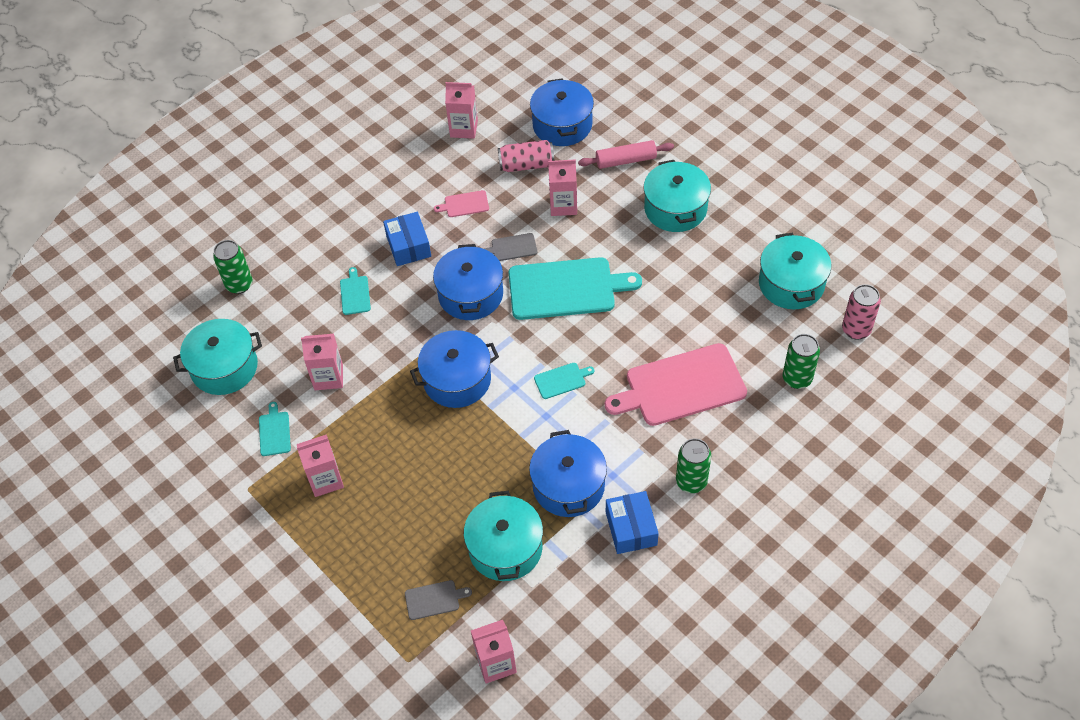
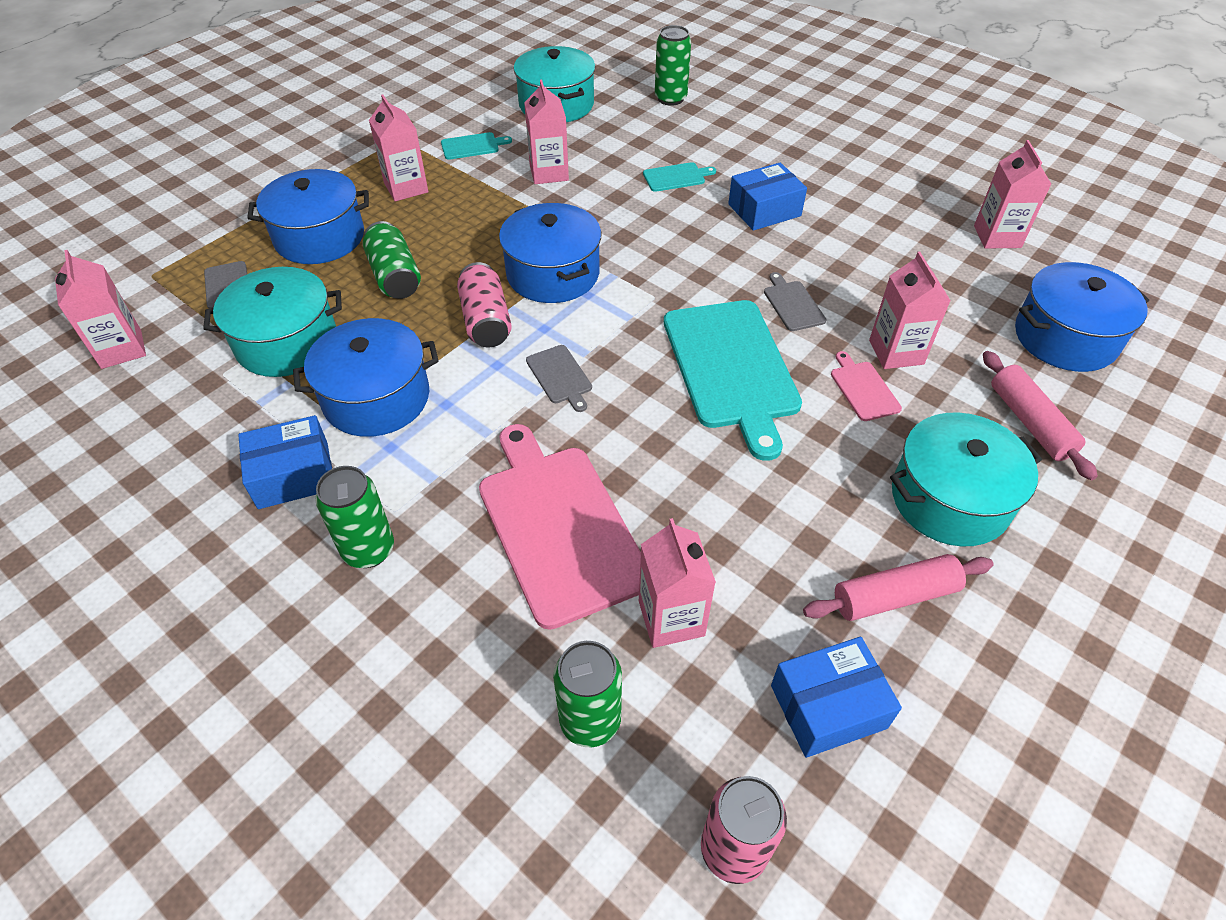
camera: 80 degrees right, 5 degrees down
blue pot [433,244,503,320] -> blue pot moved to [247,169,369,264]
pink cutting board [434,190,489,217] -> pink cutting board moved to [831,351,902,421]
pink can [498,140,554,172] -> pink can moved to [457,262,512,347]
turquoise cutting board [534,363,594,399] -> grey cutting board [526,345,592,412]
turquoise pot [759,233,831,309] -> blue box [771,637,902,758]
none -> green can [363,221,421,299]
none -> pink carton [639,518,716,648]
none -> pink rolling pin [803,554,993,621]

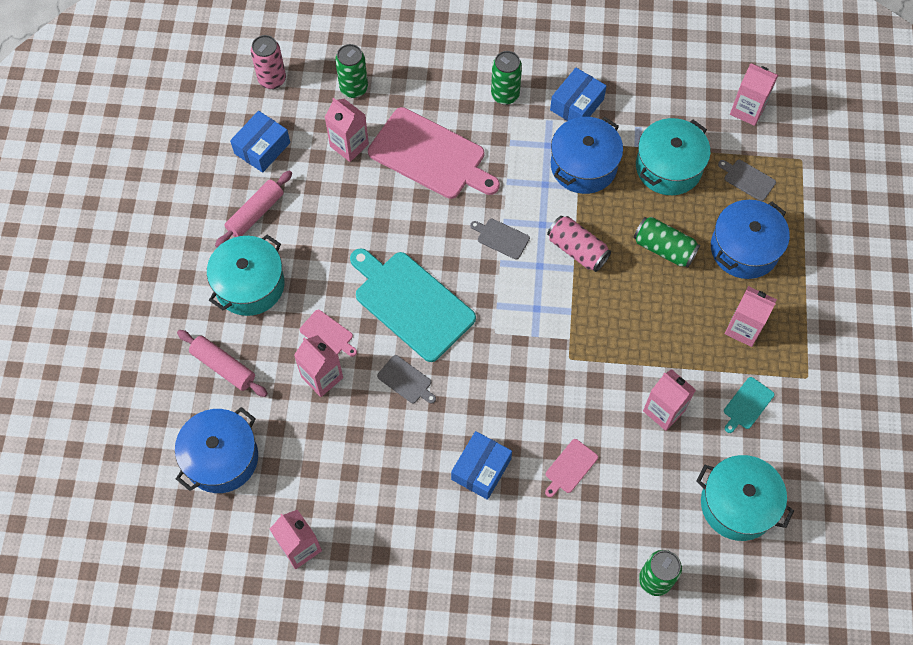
camera: 145 degrees right, 15 degrees up
blue pot [499,203,601,303] -> none
turquoise cutting board [643,162,716,192] -> pink cutting board [545,439,598,497]

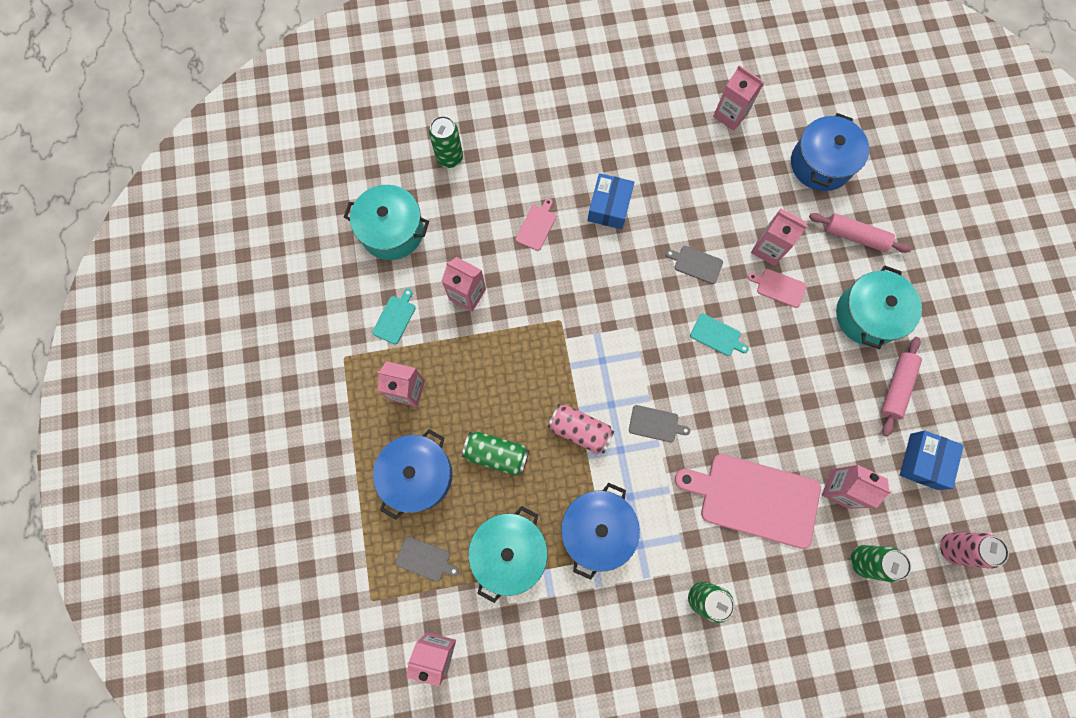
camera: 165 degrees right, 10 degrees up
turquoise cutting board [350,248,476,362] -> turquoise cutting board [690,314,749,356], size x0.43
blue box [550,68,607,121] -> none

